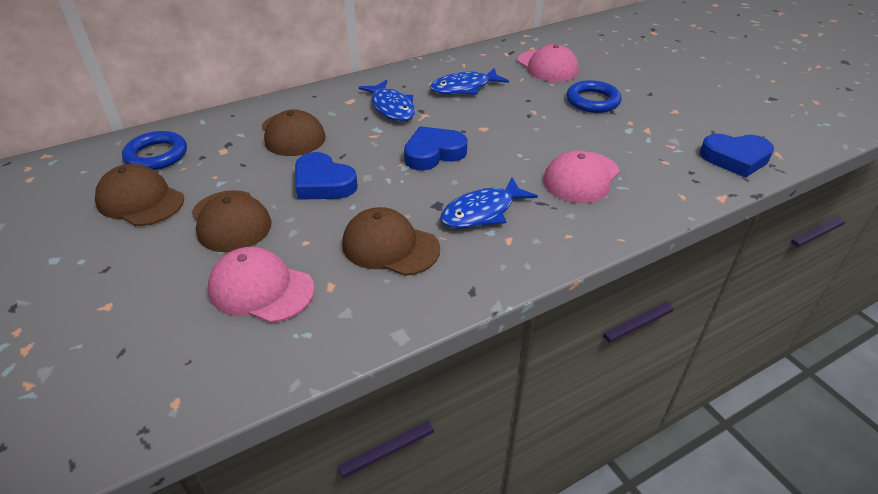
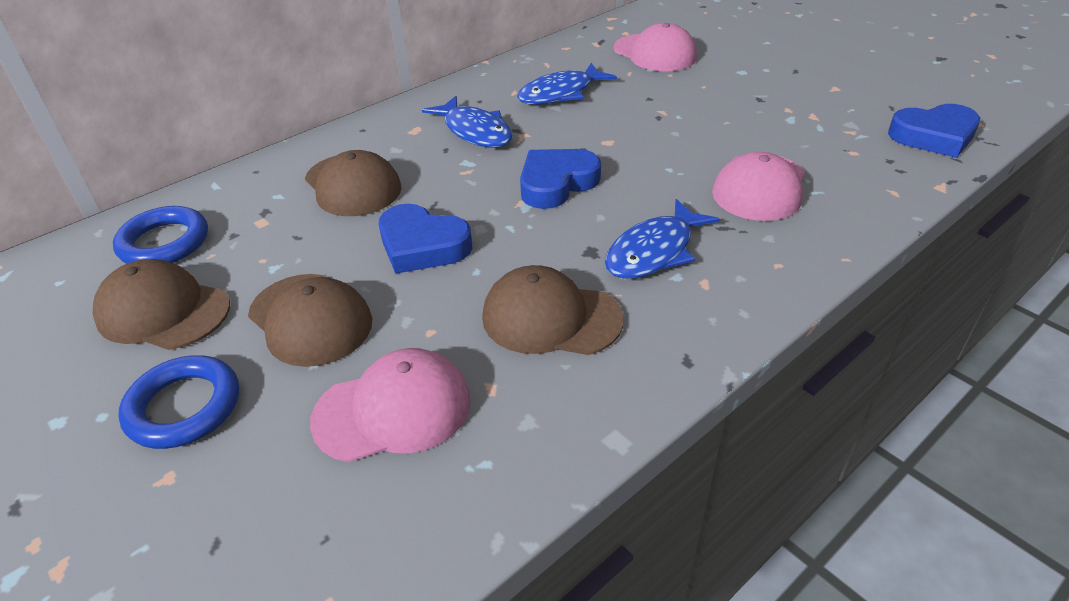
camera: 10 degrees left, 0 degrees up
pink cap [208,247,315,323] -> pink cap turned 150 degrees clockwise [310,348,471,462]
blue ring [566,80,621,113] -> blue ring moved to [118,355,239,449]

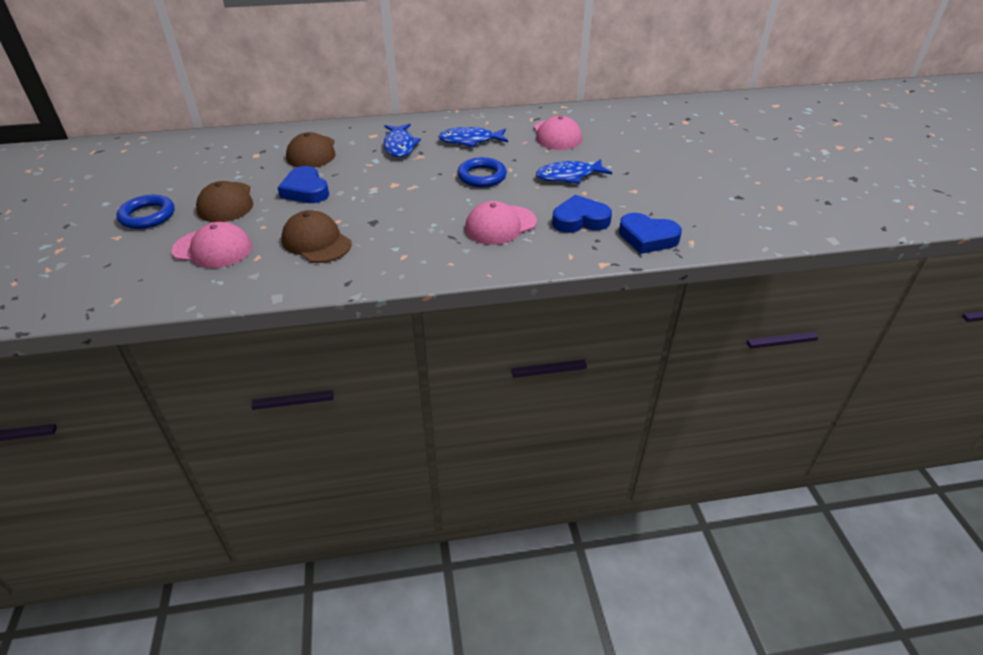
camera: 30 degrees right, 0 degrees up
brown cap [93,259,230,350] -> none
blue ring [113,206,208,264] -> blue ring moved to [457,157,507,187]
blue heart [520,149,601,209] -> blue heart moved to [552,195,612,233]
blue fish [605,199,720,279] -> blue fish moved to [536,159,612,184]

